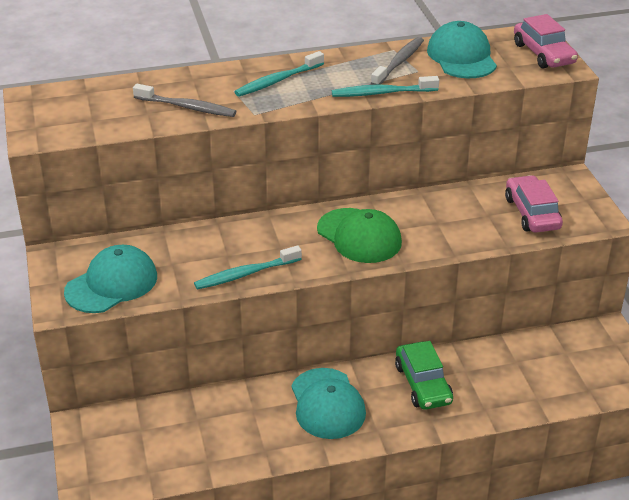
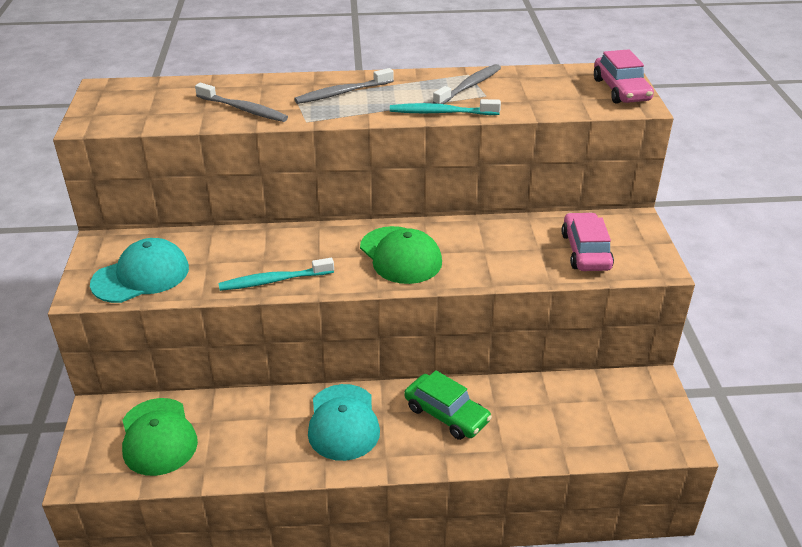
camera: 10 degrees right, 0 degrees up
turquoise toothbrush [234,51,324,97] -> grey toothbrush [294,68,394,104]
green car [395,341,453,410] -> green car turned 45 degrees counterclockwise [404,370,492,440]
turquoise cap [427,21,497,78] -> none
none -> green cap [122,398,198,476]

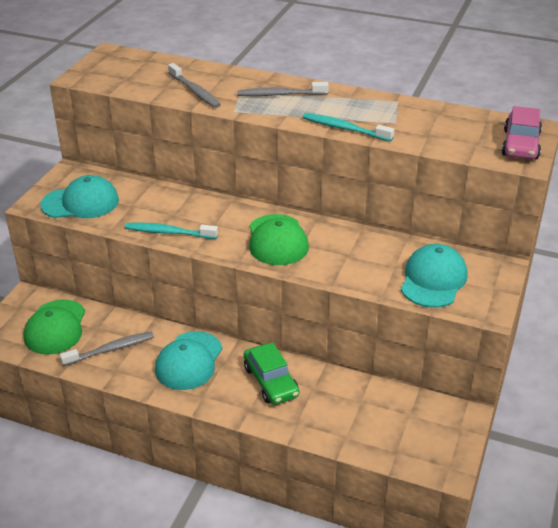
camera: 25 degrees right, 0 degrees up
grey toothbrush [433,64,501,104] -> grey toothbrush moved to [60,331,154,366]
pink car [562,212,614,271] -> turquoise cap [401,244,467,308]

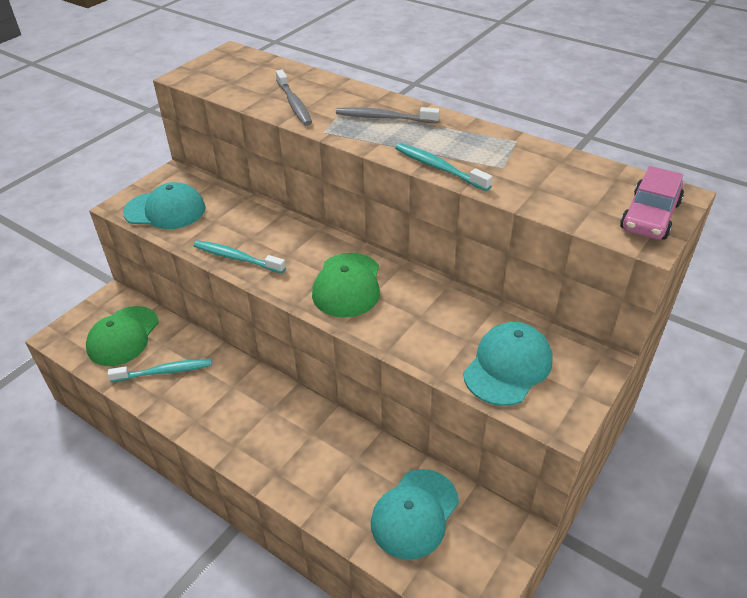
camera: 15 degrees right, 5 degrees up
grey toothbrush [60,331,154,366] -> turquoise toothbrush [108,359,212,382]
turquoise cap [155,331,223,390] -> turquoise cap moved to [371,469,459,560]
green car [244,342,299,405] -> none

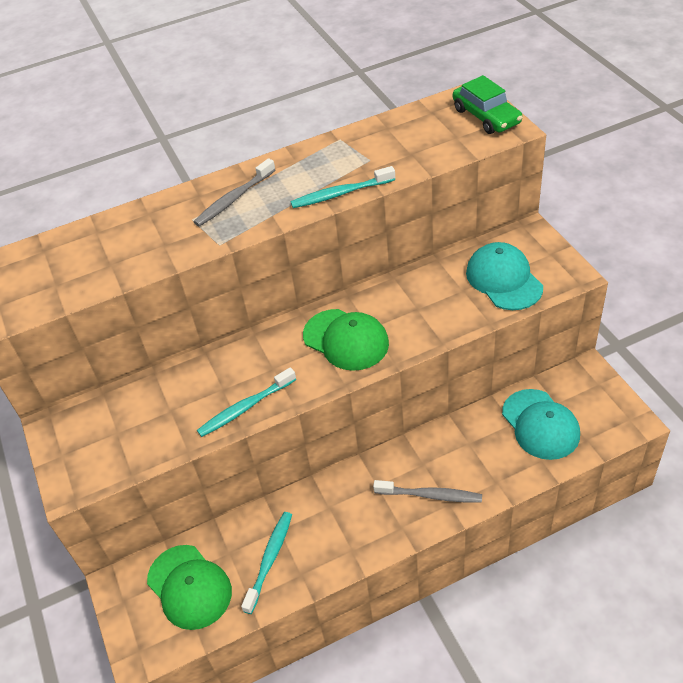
camera: 55 degrees left, 5 degrees up
turquoise cap [123,182,206,229] -> none
grey toothbrush [276,70,312,126] -> grey toothbrush moved to [373,480,482,503]
pink car [620,166,684,240] -> green car [453,75,522,134]

